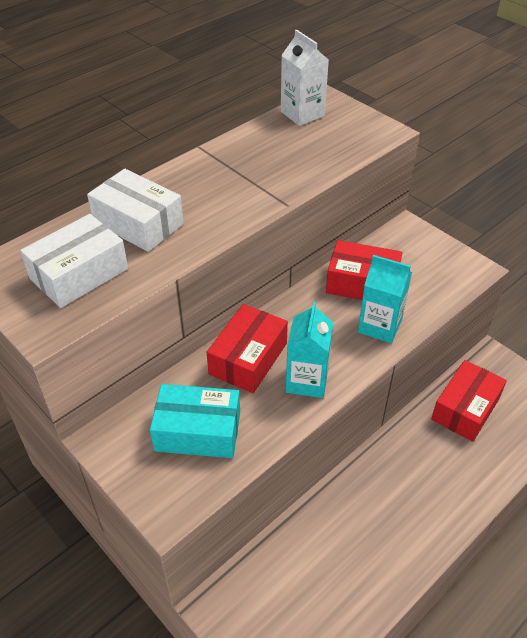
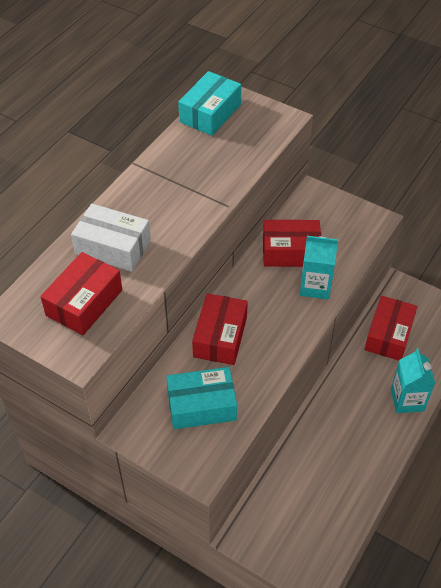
camera: 15 degrees left, 5 degrees up
white box [20,214,128,308] -> red box [40,252,122,335]
white carton [281,30,329,126] -> turquoise box [178,71,241,136]
turquoise carton [286,301,333,398] -> turquoise carton moved to [391,348,435,413]

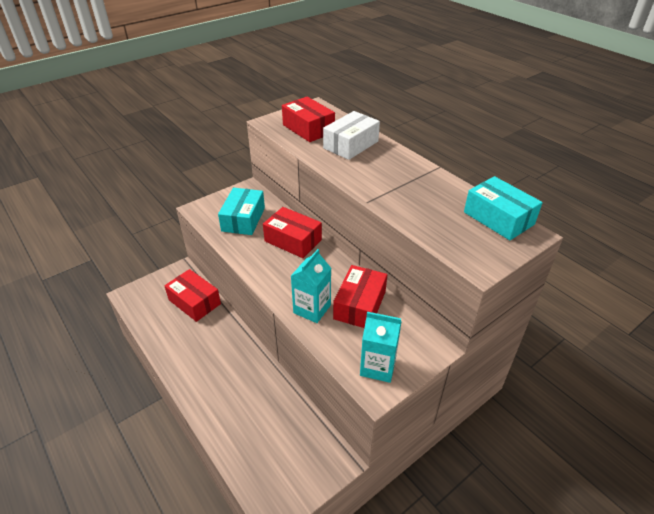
camera: 110 degrees right, 10 degrees down
red box [365,296,417,361] -> red box moved to [164,269,221,322]
turquoise carton [391,348,435,413] -> turquoise carton moved to [360,312,402,383]

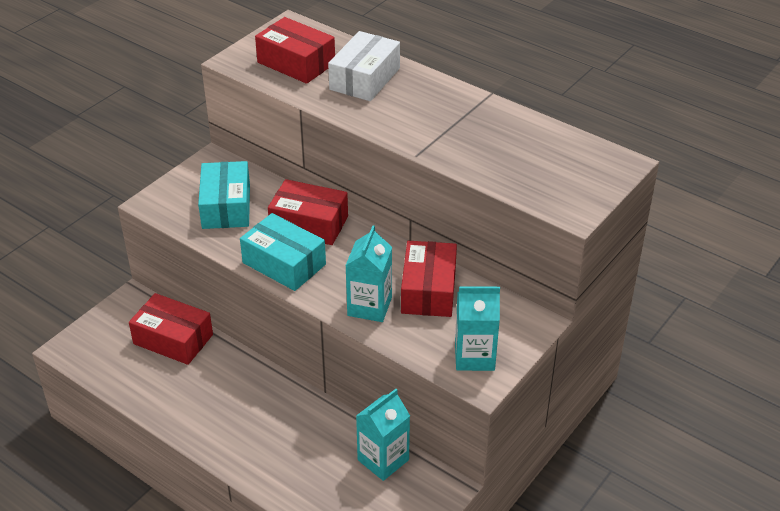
camera: 15 degrees left, 0 degrees up
turquoise box [464,176,543,240] -> turquoise box moved to [240,213,326,291]
none -> turquoise carton [356,389,410,481]

